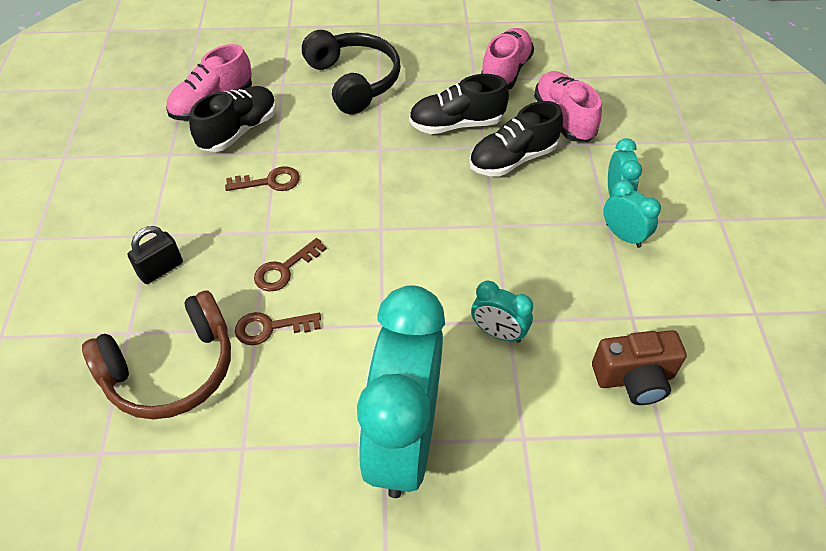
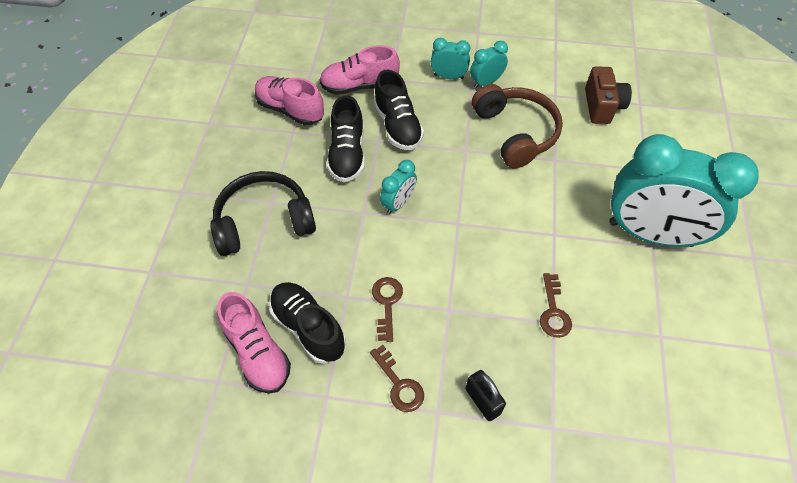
camera: 80 degrees left, 5 degrees up
brown headphones [82,291,231,419] -> brown headphones moved to [472,84,563,168]
brown key [254,238,326,292] -> brown key moved to [370,345,424,412]
turquoise clock [471,281,533,343] -> turquoise clock moved to [380,160,417,214]

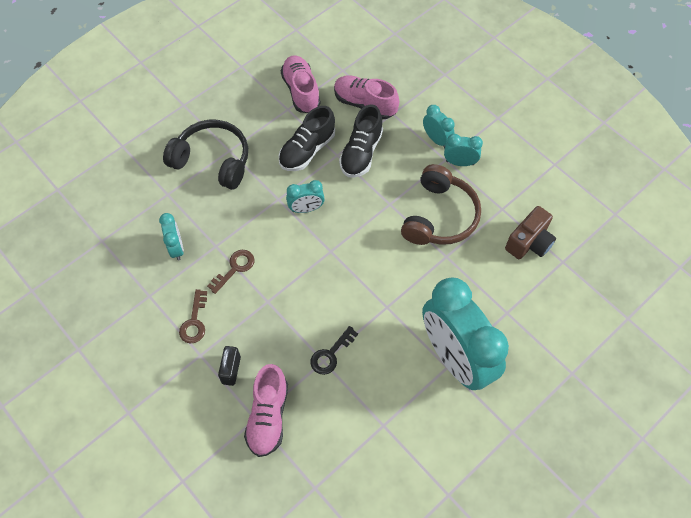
camera: 40 degrees right, 5 degrees up
pink shoe [217,292,291,394] -> pink shoe moved to [244,364,288,457]
black shoe [269,282,346,364] -> turquoise clock [159,213,184,260]
brown key [540,273,572,338] -> black key [310,326,358,375]

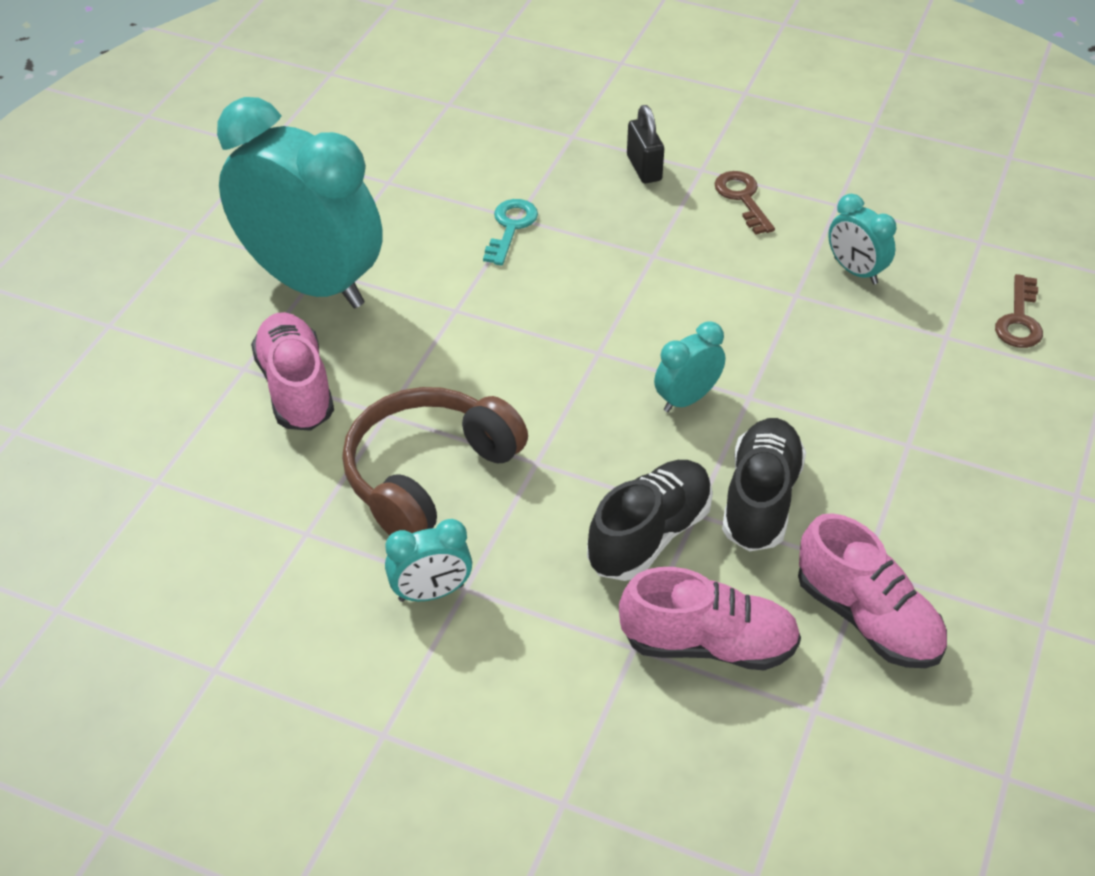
camera: 155 degrees right, 15 degrees down
black headphones [163,120,248,190] -> none
brown key [207,250,254,294] -> brown key moved to [995,274,1043,348]
pink shoe [244,364,288,457] -> pink shoe moved to [251,312,334,431]
black key [310,326,358,375] -> turquoise key [483,199,538,266]
black shoe [339,104,383,178] -> black shoe turned 45 degrees clockwise [587,460,713,581]
brown headphones [401,164,481,245] -> brown headphones turned 45 degrees clockwise [342,387,528,535]
turquoise clock [423,105,455,148] -> none
brown camera [505,206,556,259] -> none

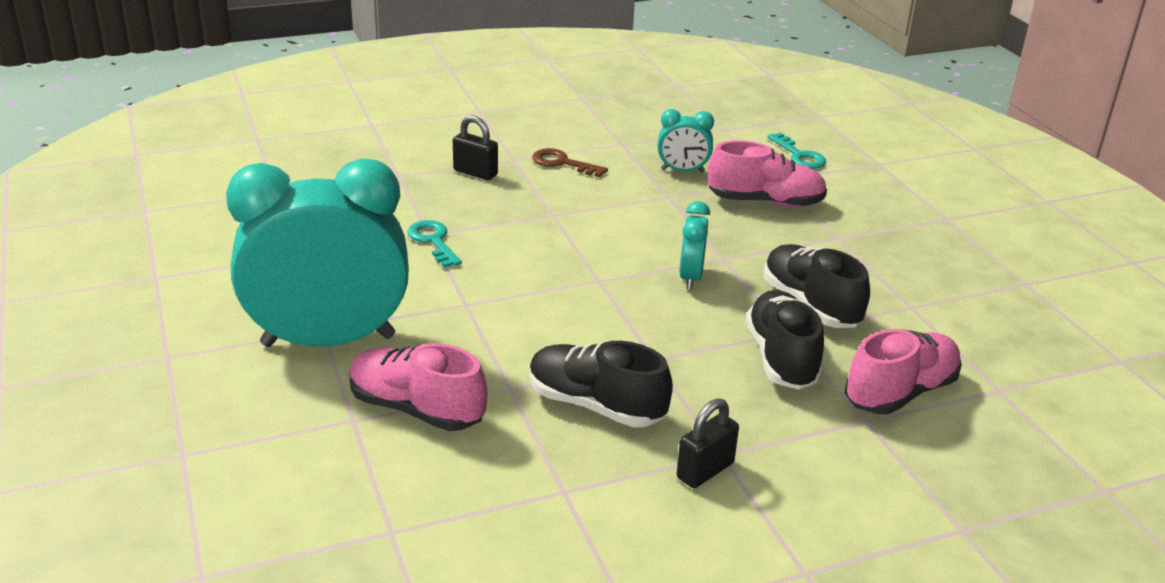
camera: 45 degrees left, 15 degrees down
brown headphones [342,387,528,535] -> black shoe [529,341,673,428]
turquoise clock [385,519,472,602] -> black padlock [677,398,739,488]
pink shoe [798,513,947,668] -> pink shoe moved to [708,141,827,207]
brown key [995,274,1043,348] -> turquoise key [768,133,826,169]

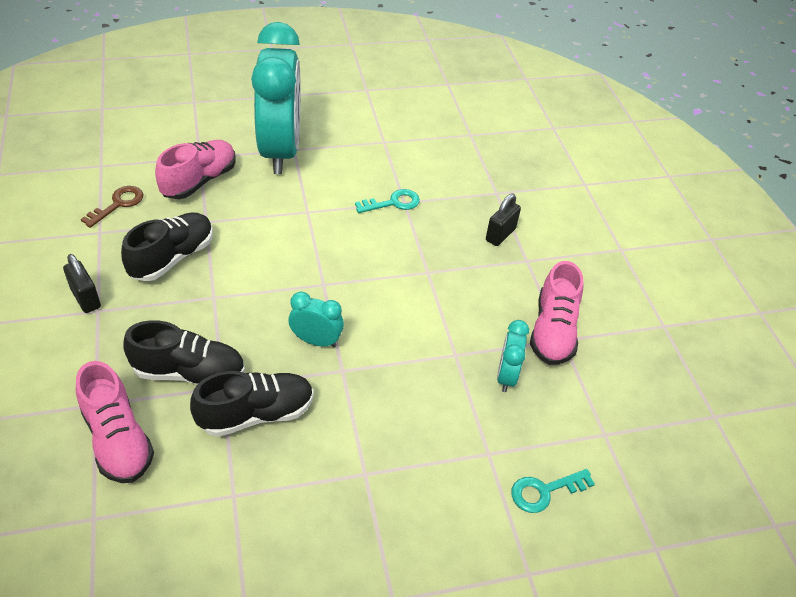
camera: 95 degrees right, 15 degrees up
brown key [532,148,608,177] -> brown key moved to [81,186,143,228]
pink shoe [708,141,827,207] -> pink shoe moved to [530,261,583,365]

